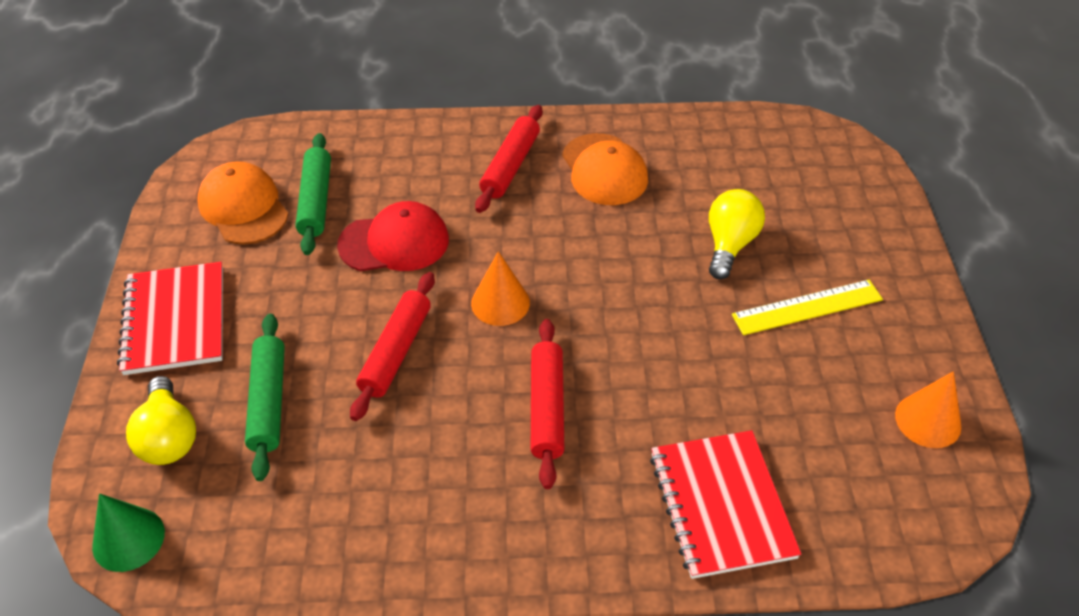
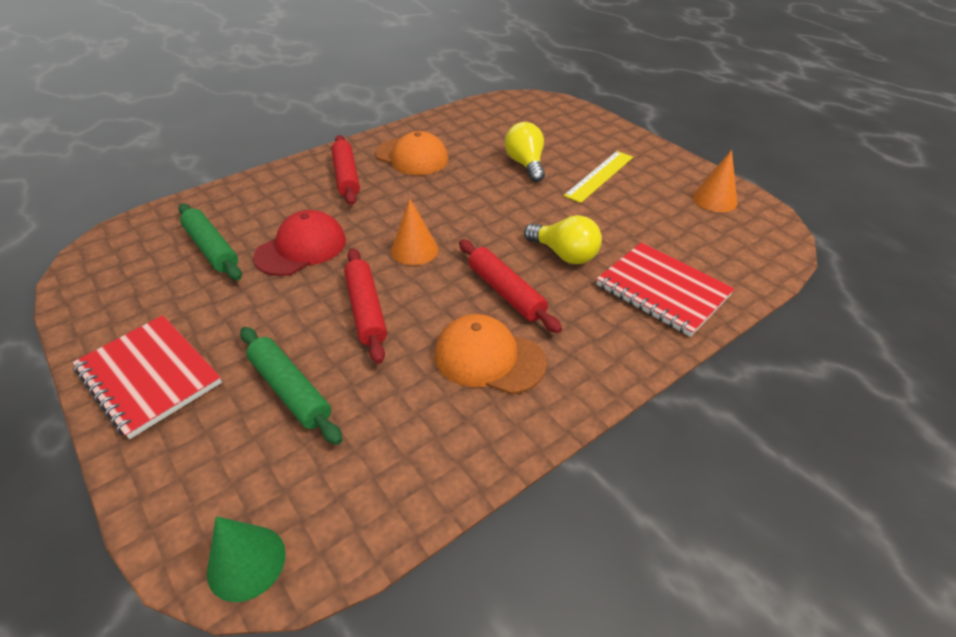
camera: 35 degrees left, 5 degrees down
yellow light bulb [126,376,196,465] -> yellow light bulb moved to [524,215,602,264]
orange cap [198,161,289,245] -> orange cap moved to [435,314,547,394]

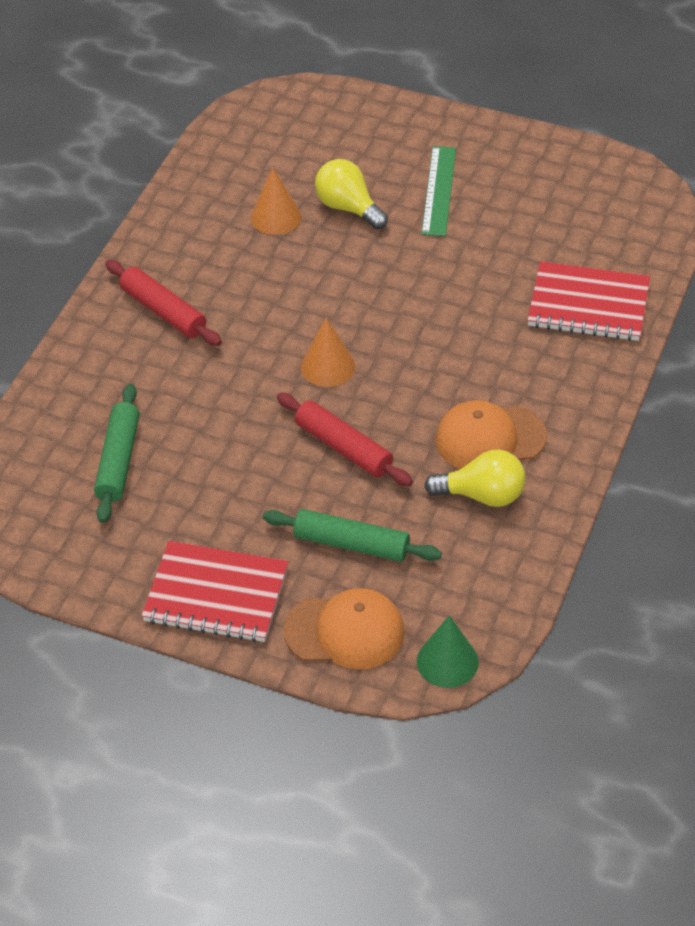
camera: 30 degrees left, 5 degrees up
green rolling pin [178,204,242,280] -> green rolling pin turned 75 degrees clockwise [94,384,140,523]
red cap [253,210,346,276] -> none
orange cap [375,131,448,175] -> orange cap moved to [283,588,405,669]
red rolling pin [459,239,562,333] -> none
yellow light bulb [524,215,602,264] -> yellow light bulb moved to [424,450,526,507]
yellow ruler [564,151,633,203] -> green ruler [421,146,456,236]
orange cone [693,150,737,212] -> orange cone moved to [251,168,301,235]

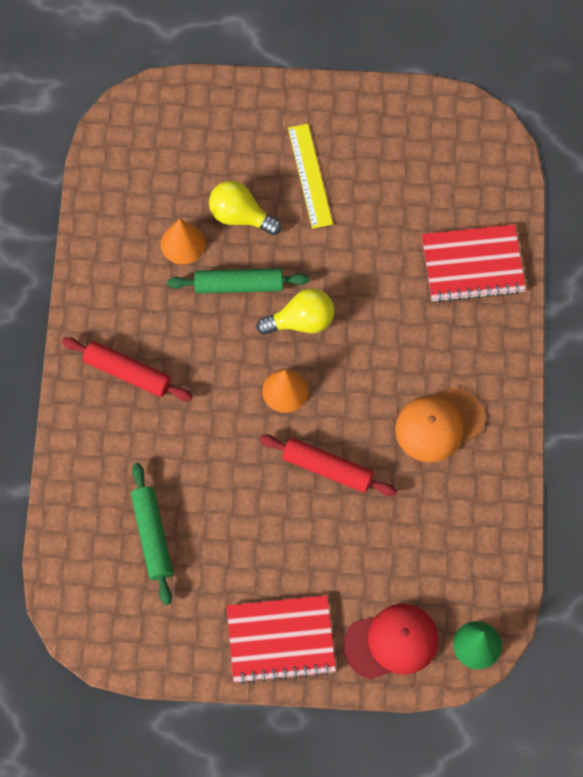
camera: 20 degrees left, 20 degrees up
green rolling pin [263,509,442,562] -> green rolling pin moved to [168,268,310,294]
orange cap [283,588,405,669] -> red cap [343,604,438,680]
green ruler [421,146,456,236] -> yellow ruler [288,124,333,229]
yellow light bulb [424,450,526,507] -> yellow light bulb moved to [256,288,334,335]

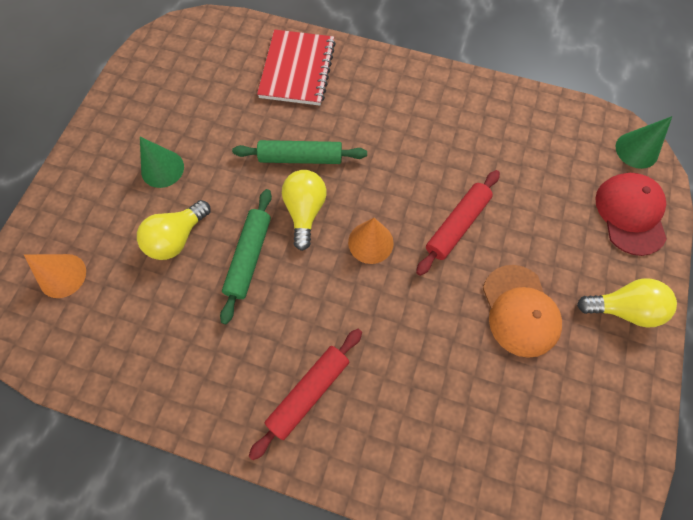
camera: 75 degrees left, 0 degrees up
green rolling pin [131,463,173,605] -> green rolling pin moved to [232,140,367,164]
orange cone [161,219,206,264] -> orange cone moved to [24,254,86,298]
red notebook [227,595,336,684] -> yellow light bulb [577,279,677,328]
yellow ruler [288,124,333,229] -> green cone [140,137,184,188]
orange cap [395,387,485,462] -> orange cap moved to [483,265,562,358]

